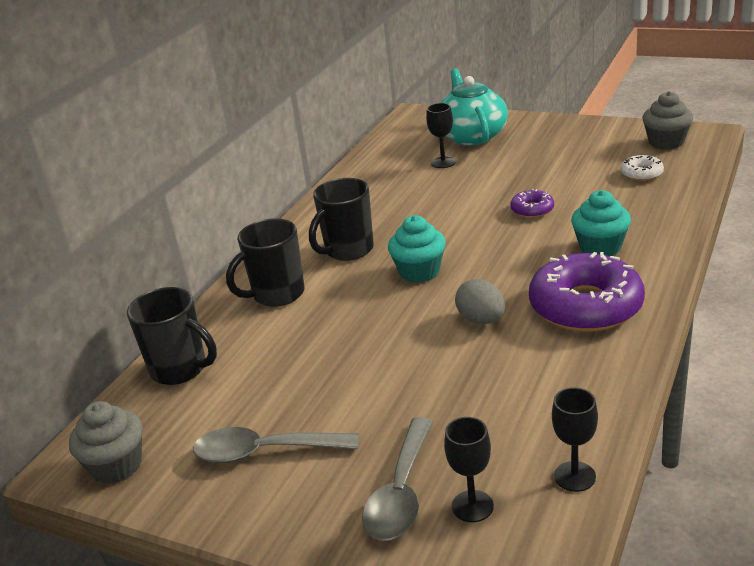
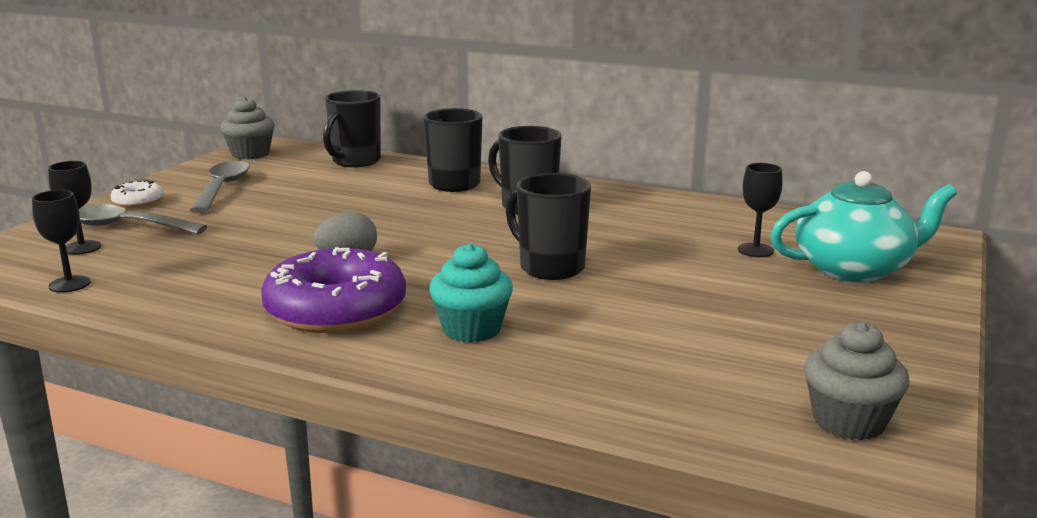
camera: 85 degrees right, 10 degrees down
turquoise cupcake [388,215,446,283] -> none
purple donut [510,189,554,218] -> none
white donut [621,155,664,181] -> white donut moved to [111,180,163,208]
none -> black mug [506,173,591,280]

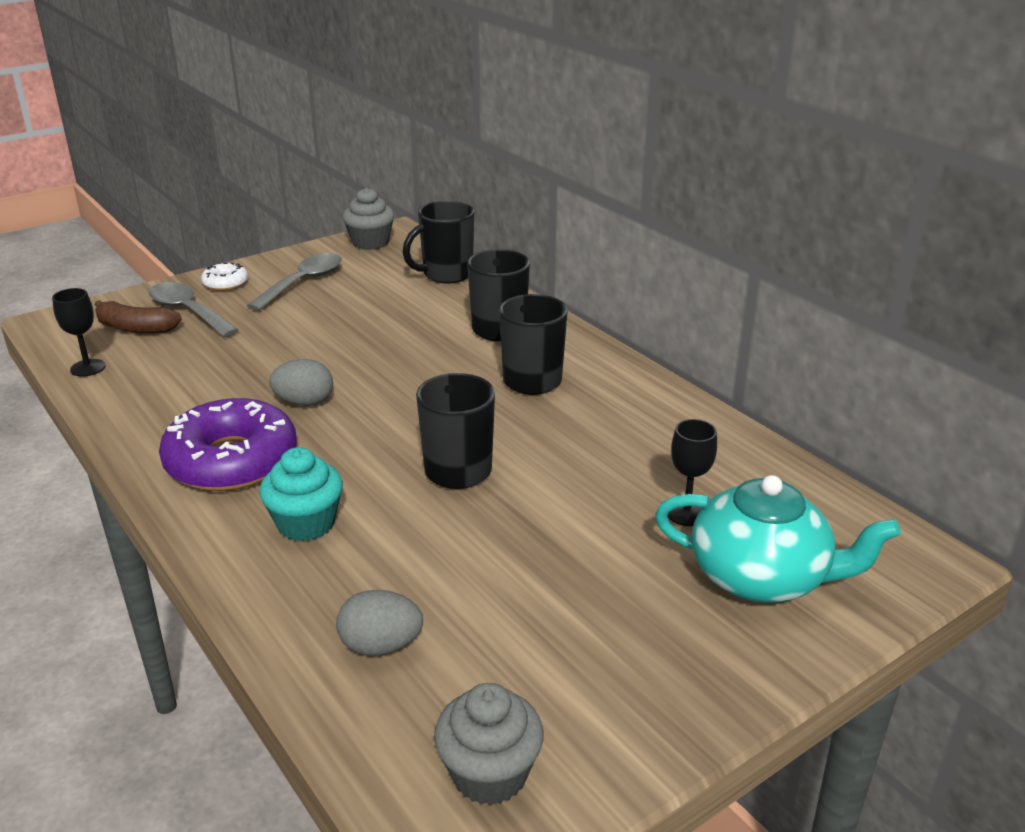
camera: 30 degrees right, 10 degrees up
black goblet [48,161,101,255] -> brown banana [95,300,182,333]
none -> grey egg [336,590,423,656]

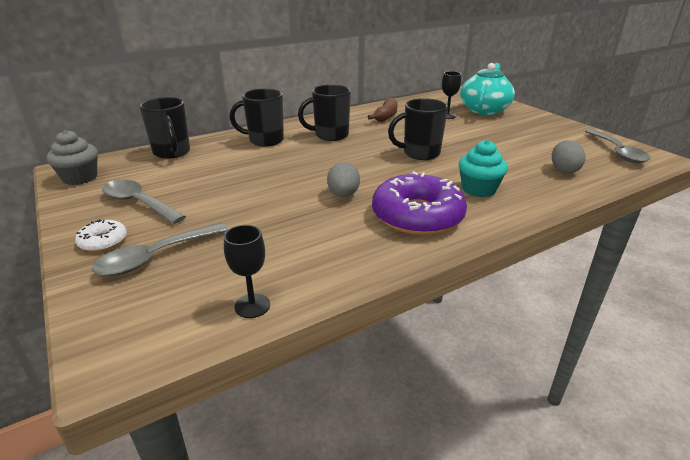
camera: 85 degrees left, 0 degrees up
brown banana [95,300,182,333] -> brown banana moved to [368,97,398,122]
grey cupcake [434,683,544,805] -> grey spoon [585,129,651,163]

